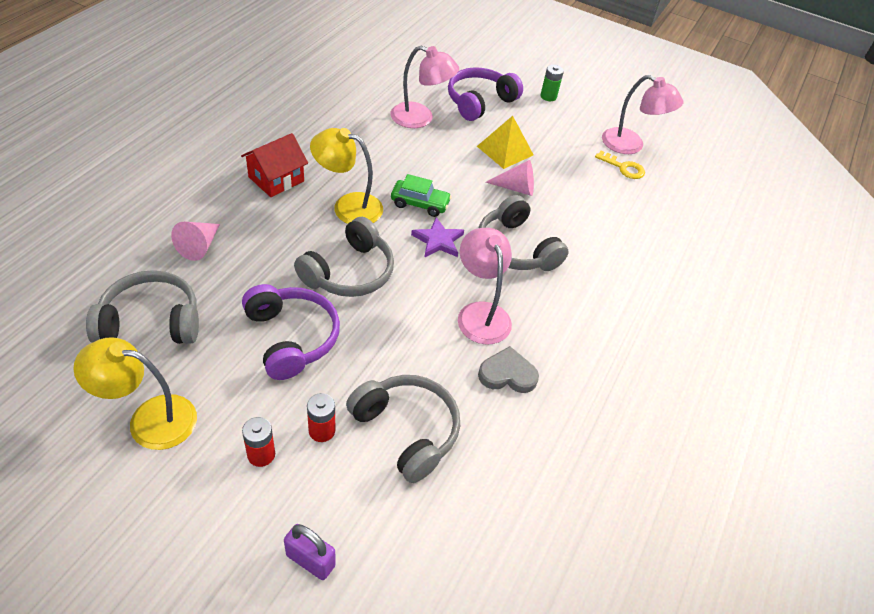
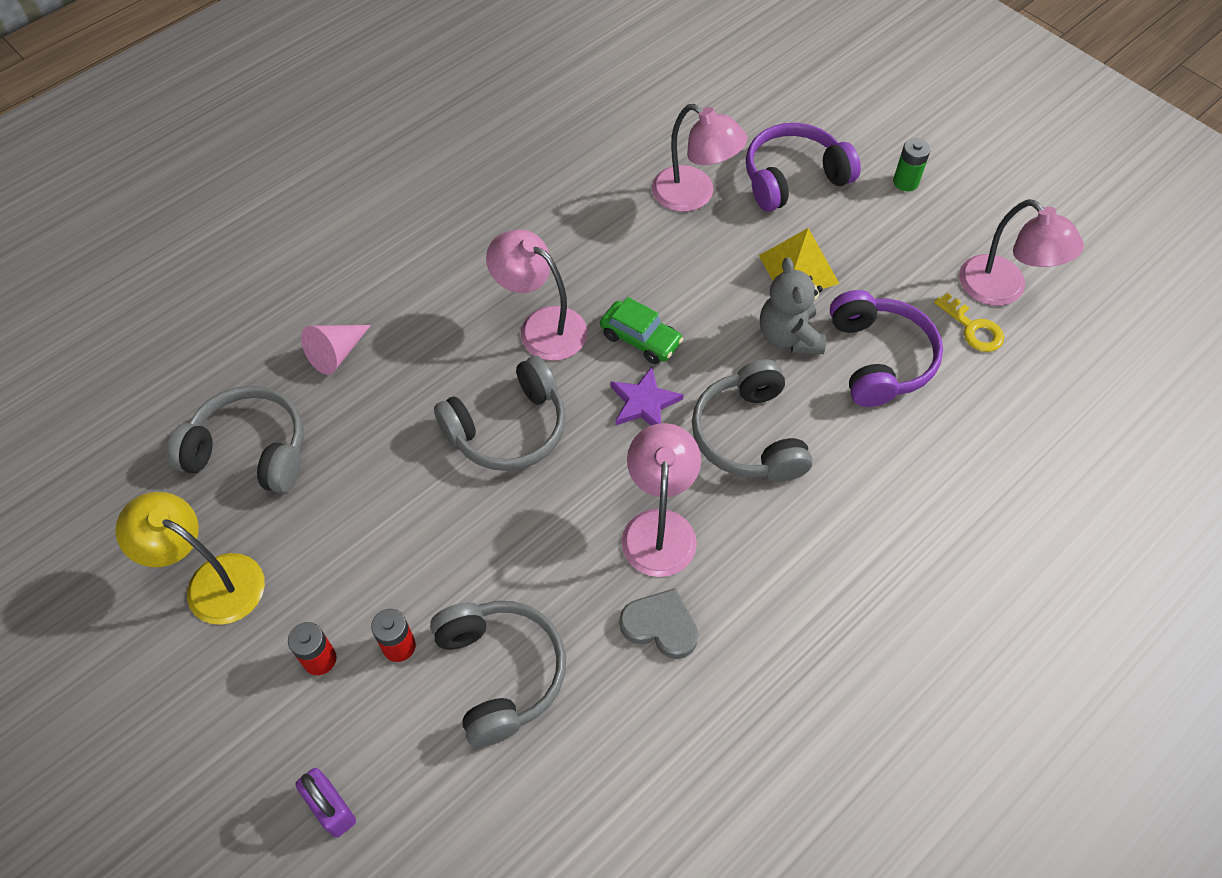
camera: 25 degrees right, 10 degrees up
red house [241,133,308,197] -> none
purple headphones [242,284,340,380] -> purple headphones moved to [830,290,943,407]
yellow lamp [310,128,383,224] -> pink lamp [486,230,588,361]
pink cone [486,160,534,196] -> grey teddy bear [760,257,826,354]

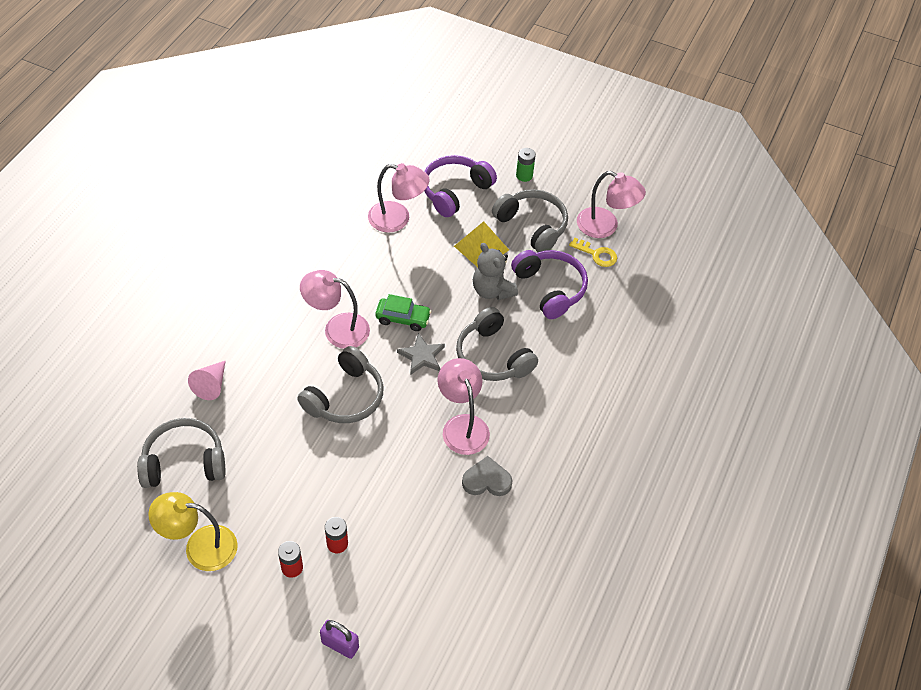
camera: 25 degrees left, 5 degrees down
grey headphones [430,601,566,747] -> grey headphones moved to [492,189,568,252]
purple star [610,367,684,425] -> grey star [397,333,445,375]

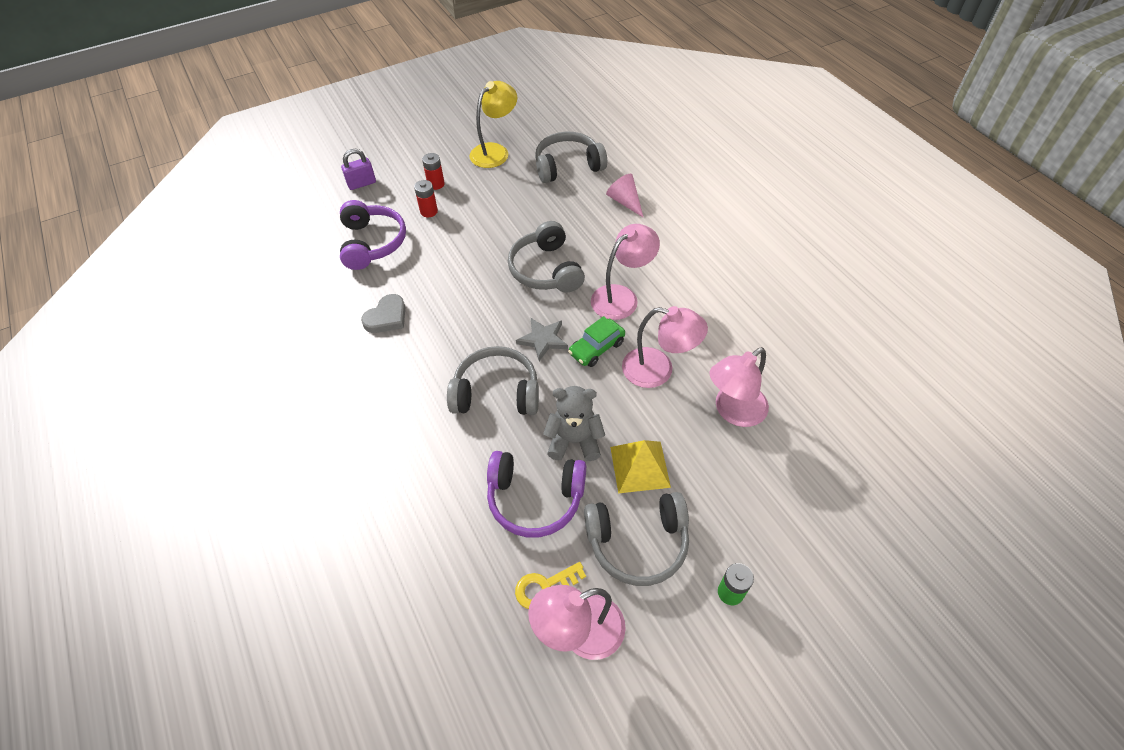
camera: 130 degrees right, 0 degrees up
grey headphones [137,418,225,488] -> grey headphones turned 135 degrees counterclockwise [535,132,607,183]
purple headphones [424,155,497,217] -> purple headphones moved to [340,200,406,270]
pink lamp [437,358,490,455] -> pink lamp moved to [622,306,708,388]

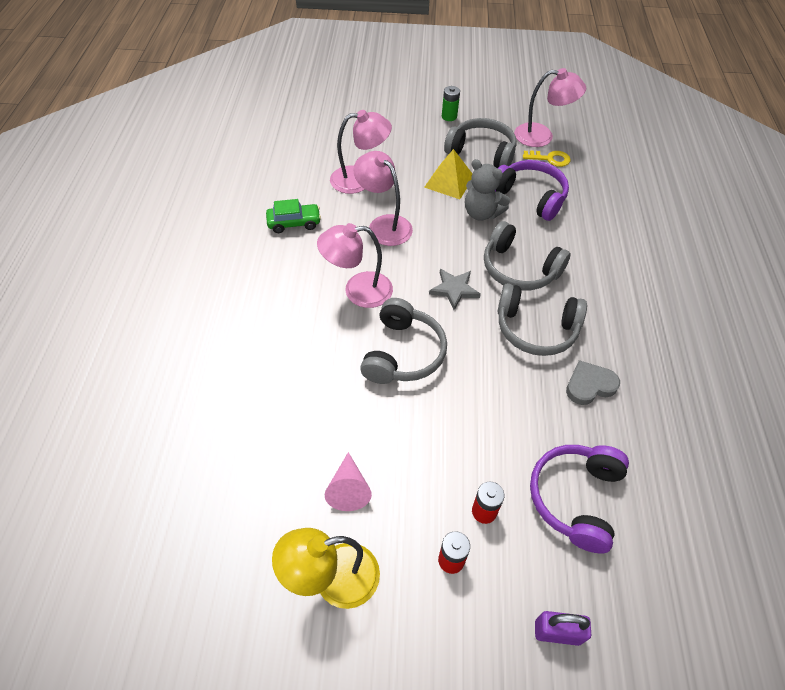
camera: 150 degrees left, 0 degrees up
grey headphones [535,132,607,183] -> grey headphones moved to [498,283,587,356]
green car [568,316,625,367] -> green car moved to [266,199,321,233]
pink cone [606,174,644,218] -> pink cone moved to [325,452,372,511]

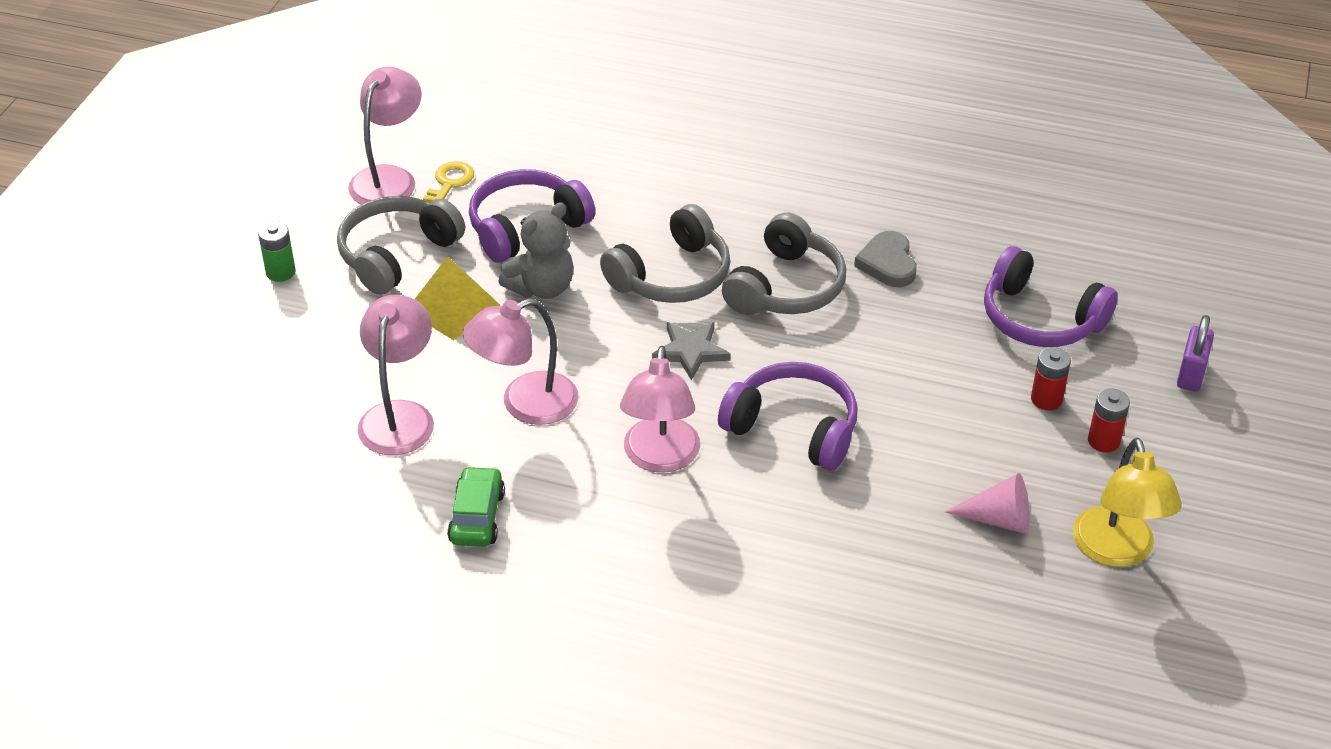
camera: 75 degrees left, 10 degrees down
grey headphones [360,298,447,384] -> purple headphones [718,362,858,471]

